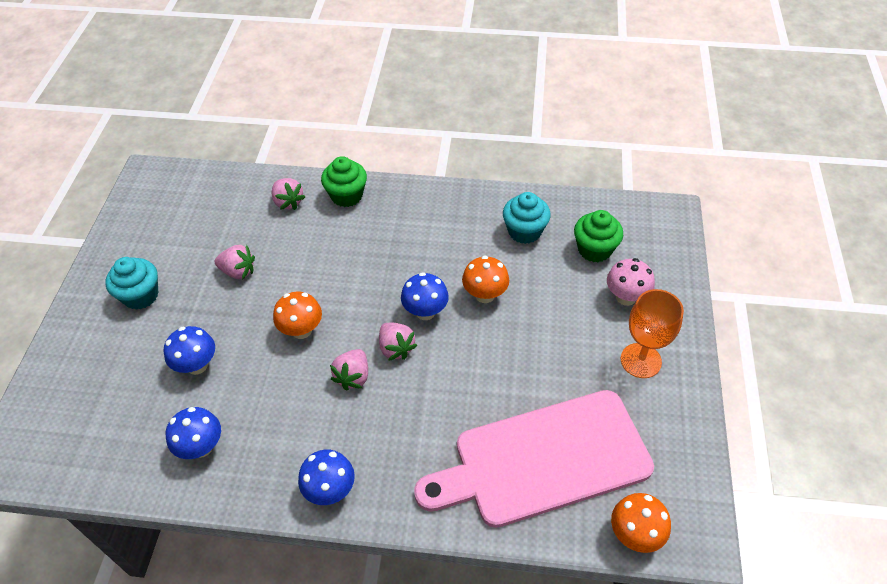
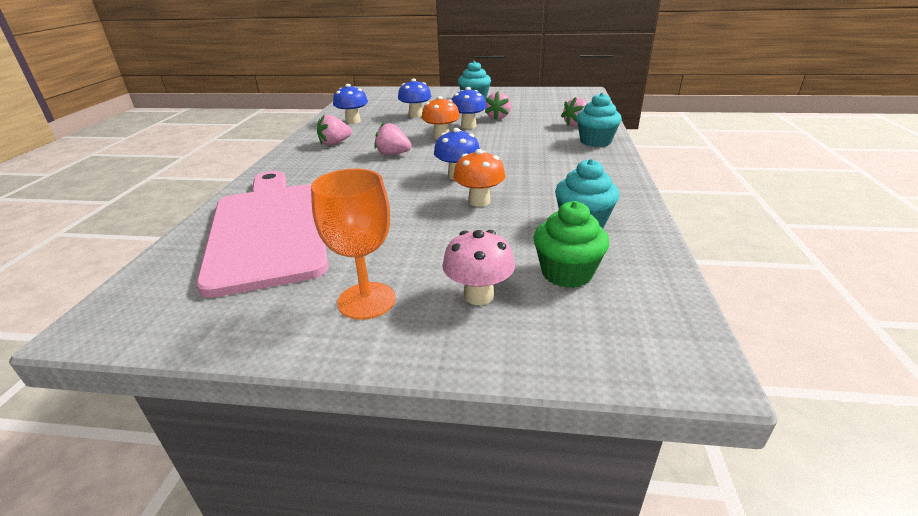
camera: 90 degrees right, 20 degrees down
blue mushroom [298,450,355,505] -> blue mushroom moved to [452,87,487,129]
green cupcake [321,156,367,207] -> turquoise cupcake [576,92,622,147]
pink strawberry [379,323,417,361] -> pink strawberry moved to [317,115,352,145]
orange mushroom [611,493,671,553] -> none

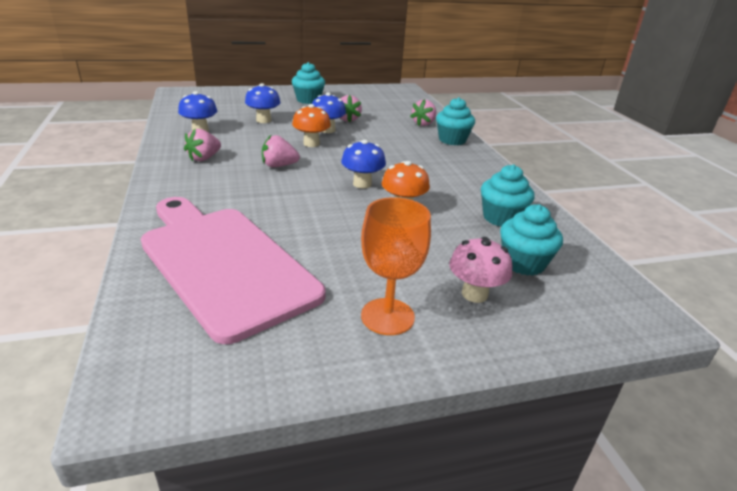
camera: 25 degrees left, 0 degrees up
green cupcake [534,201,609,288] -> turquoise cupcake [500,204,563,276]

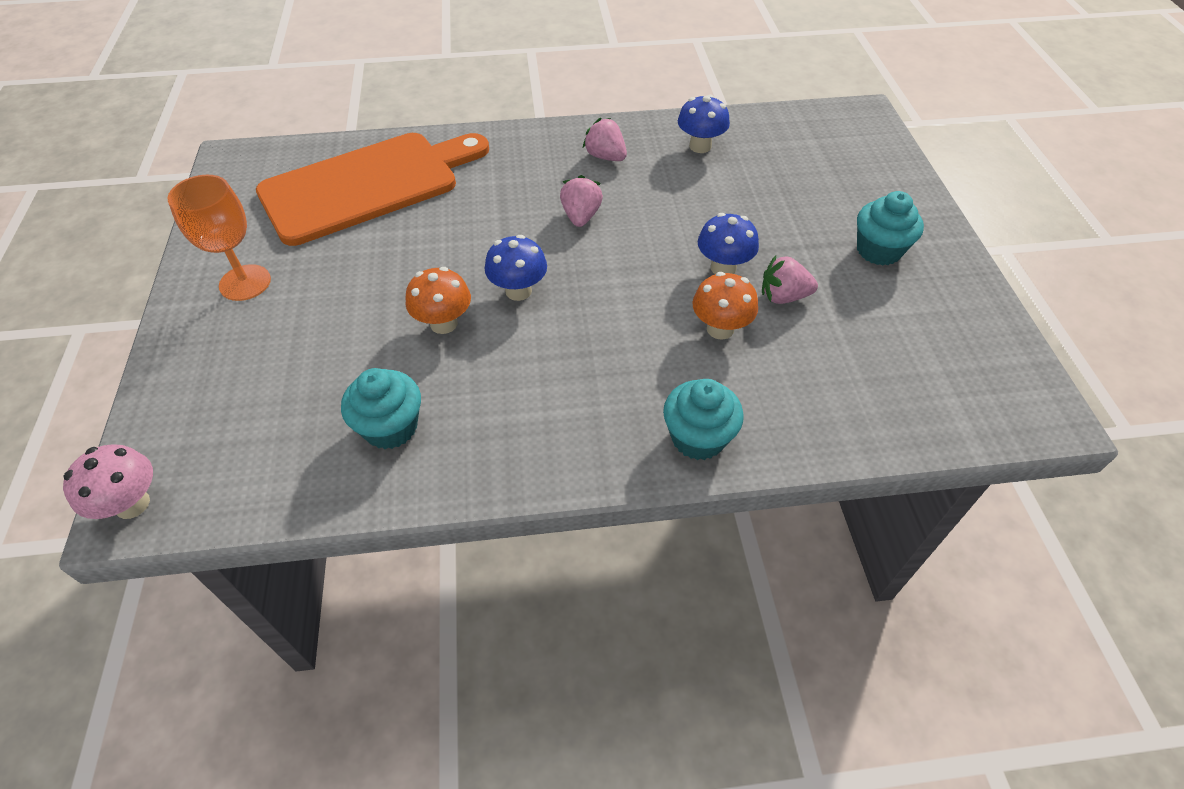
camera: 100 degrees right, 20 degrees up
pink cutting board [141,197,325,344] -> orange cutting board [256,133,489,246]
blue mushroom [245,83,281,123] -> none
orange mushroom [292,104,331,147] -> orange mushroom moved to [692,272,758,340]
pink strawberry [410,99,436,126] -> none
pink mushroom [449,237,512,303] -> pink mushroom moved to [63,444,153,519]
turquoise cupcake [500,204,563,276] -> none

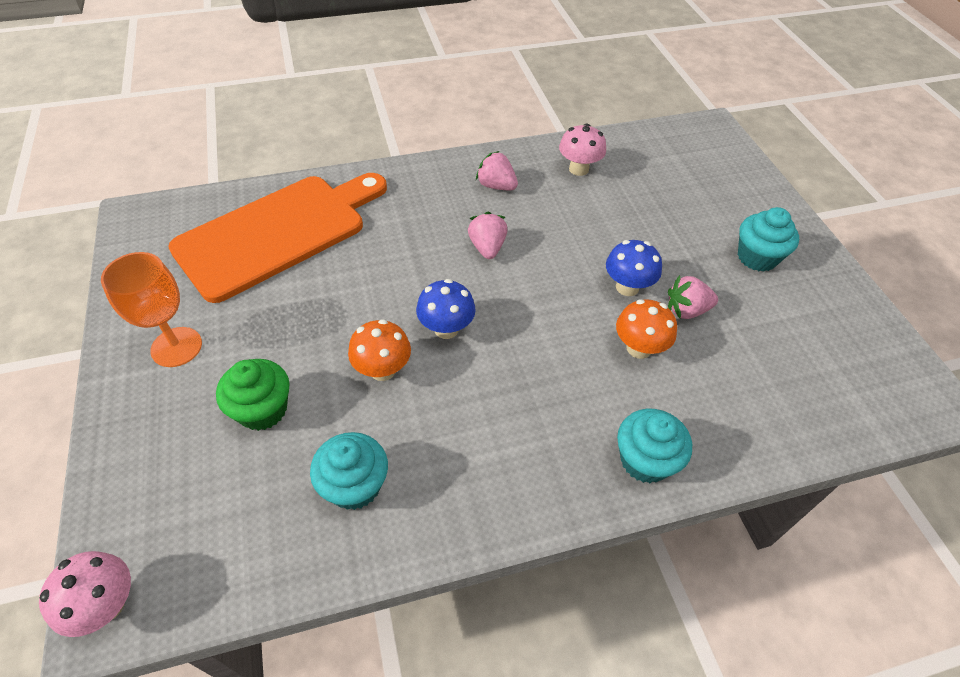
camera: 10 degrees left, 0 degrees up
blue mushroom [678,95,730,153] -> pink mushroom [559,124,606,176]
none -> green cupcake [216,359,290,431]

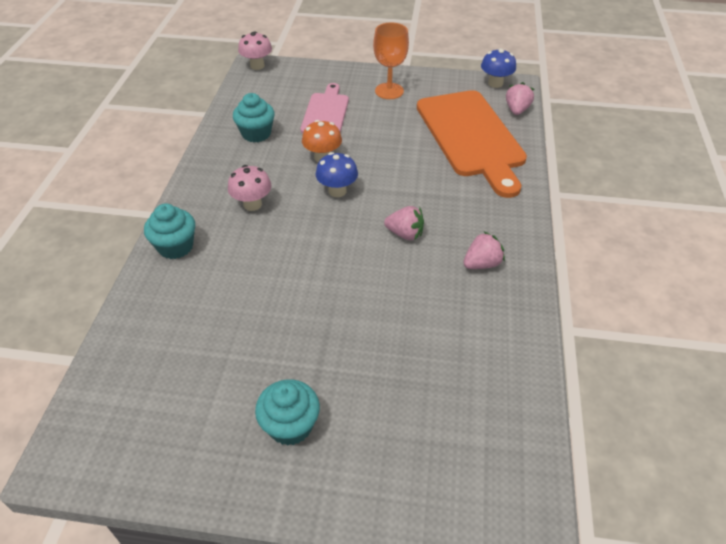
camera: 115 degrees right, 5 degrees down
green cupcake [216,359,290,431] -> pink cutting board [301,83,349,134]
pink mushroom [559,124,606,176] -> pink mushroom moved to [228,165,272,211]
blue mushroom [606,240,662,296] -> blue mushroom moved to [481,48,516,88]
orange mushroom [616,299,677,359] -> none
pink strawberry [668,275,718,319] -> pink strawberry moved to [506,82,534,115]

